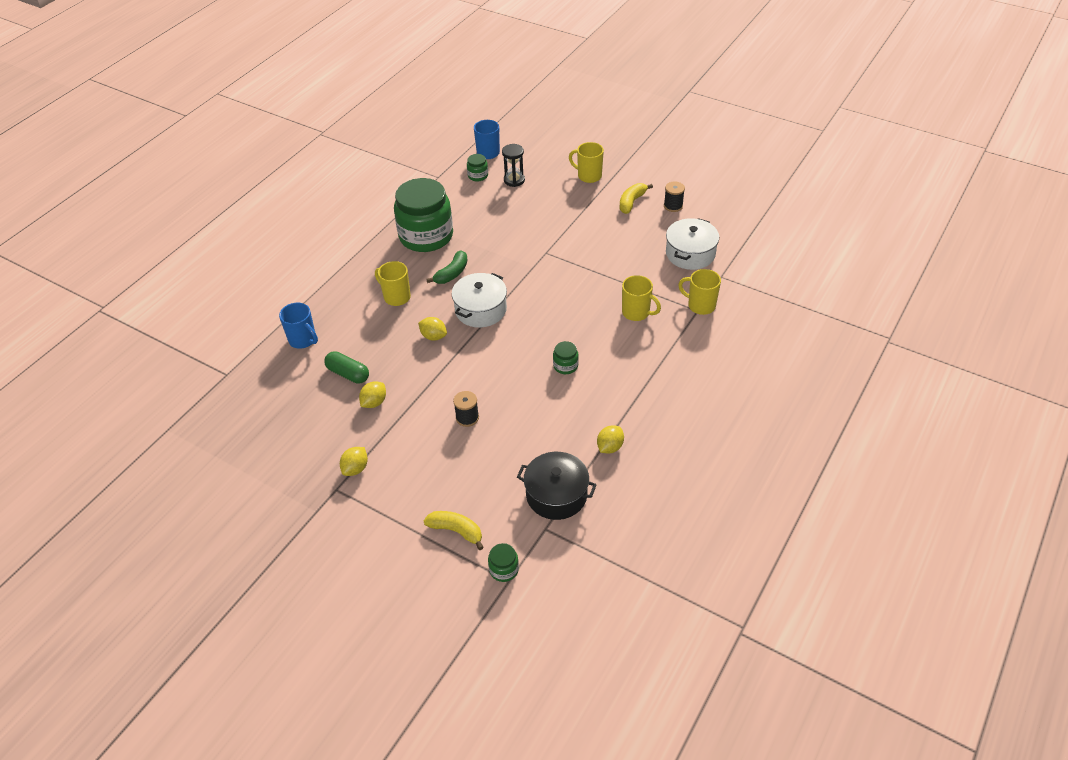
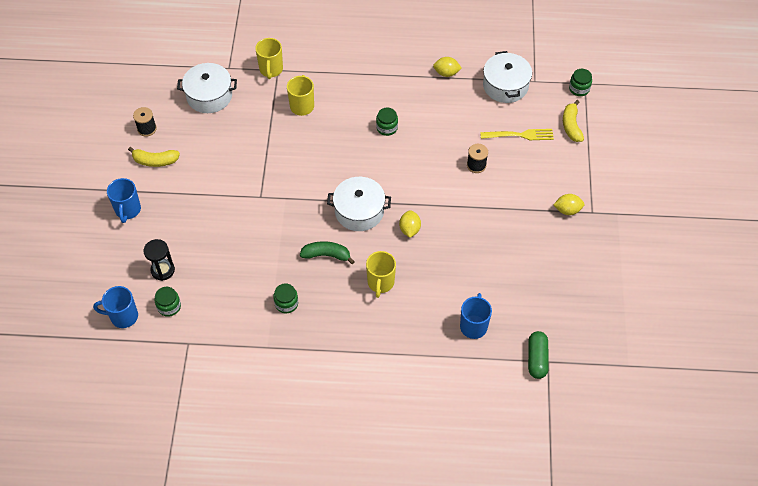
camera: 120 degrees left, 10 degrees up
green capsule [324,351,369,383] -> green capsule moved to [528,331,549,379]
yellow lemon [359,381,386,408] -> none
green jar [394,178,453,252] -> green jar [273,283,298,313], size x0.40
black pot [517,452,597,520] -> white pot [483,51,532,103]
yellow mug [569,142,604,183] -> blue mug [107,178,141,223]
none -> yellow fork [480,129,554,140]

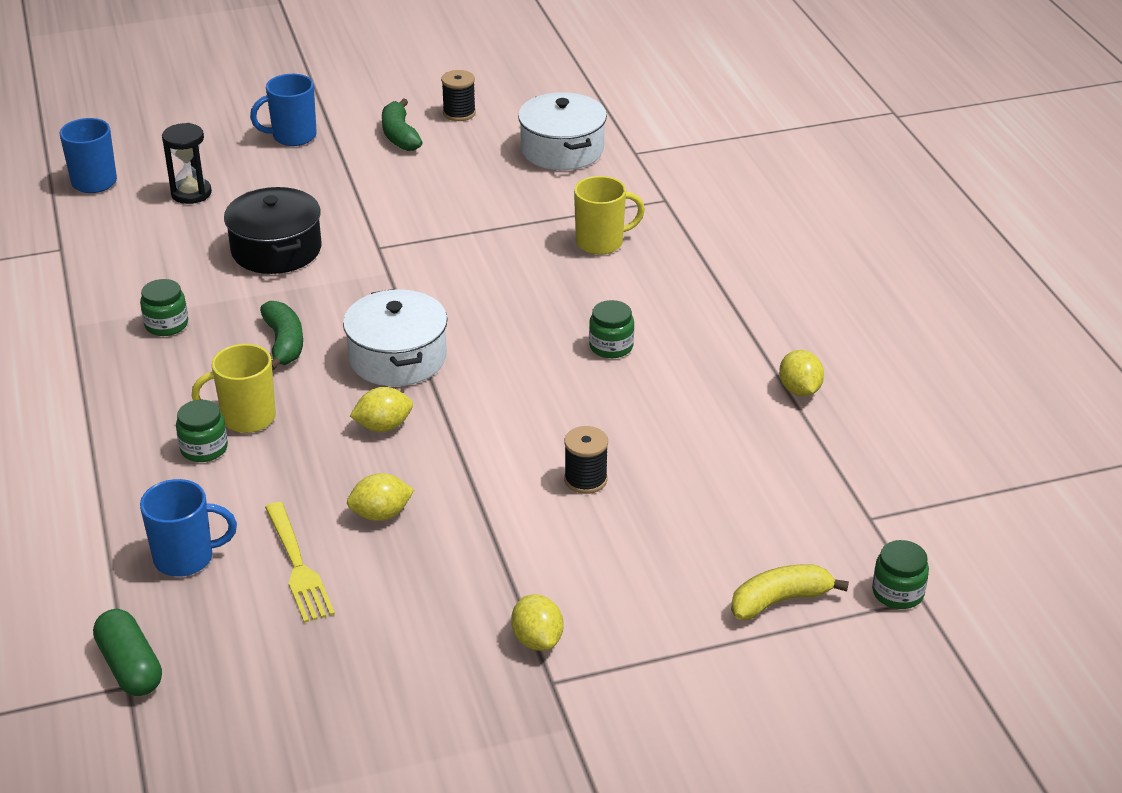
camera: 70 degrees right, 20 degrees down
yellow banana [128,147,180,167] -> green banana [382,98,423,151]
green jar [155,287,181,317] -> green jar moved to [176,400,228,462]
yellow mug [255,38,283,79] -> none
yellow fork [480,129,554,140] -> yellow fork moved to [265,502,335,623]
white pot [483,51,532,103] -> none
green capsule [528,331,549,379] -> green capsule turned 75 degrees clockwise [93,609,162,696]
none -> black pot [224,187,321,274]
none -> yellow lemon [347,473,414,521]

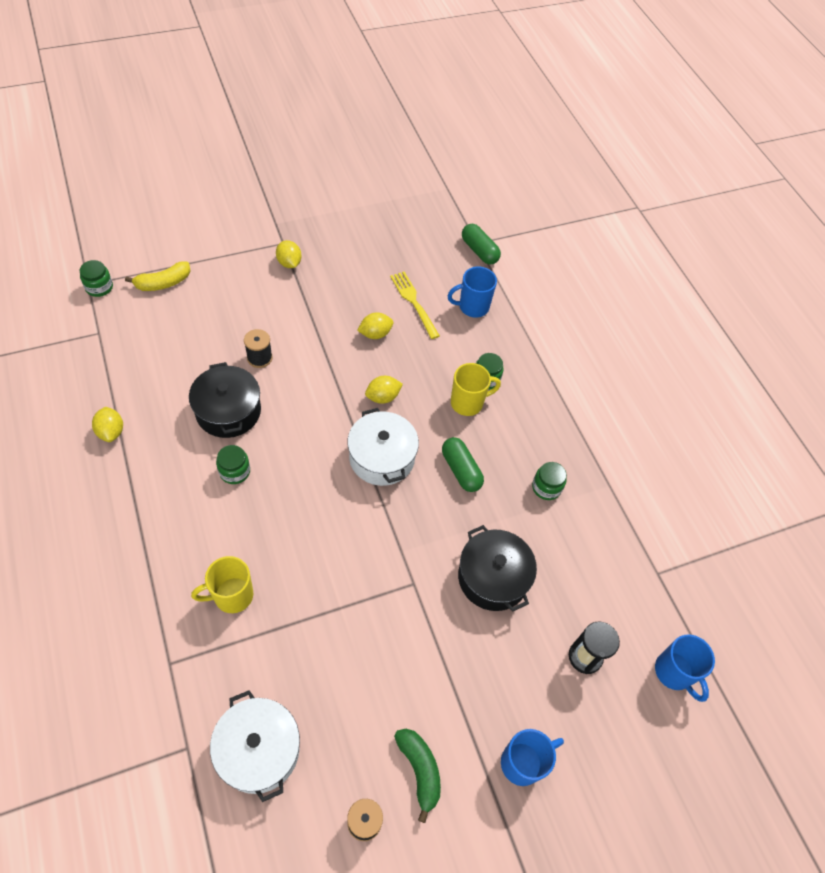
camera: 170 degrees right, 20 degrees up
green banana [260,301,303,371] -> green capsule [442,437,484,492]
none -> black pot [189,362,261,438]

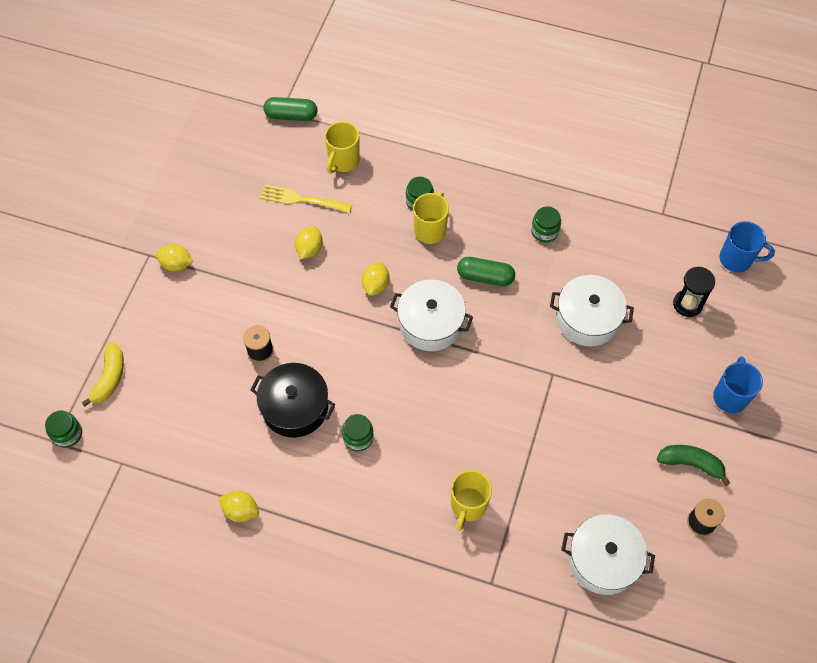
camera: 45 degrees left, 5 degrees up
blue mug [447,267,497,318] -> yellow mug [325,121,360,174]
black pot [458,525,537,612] -> white pot [550,275,634,346]

